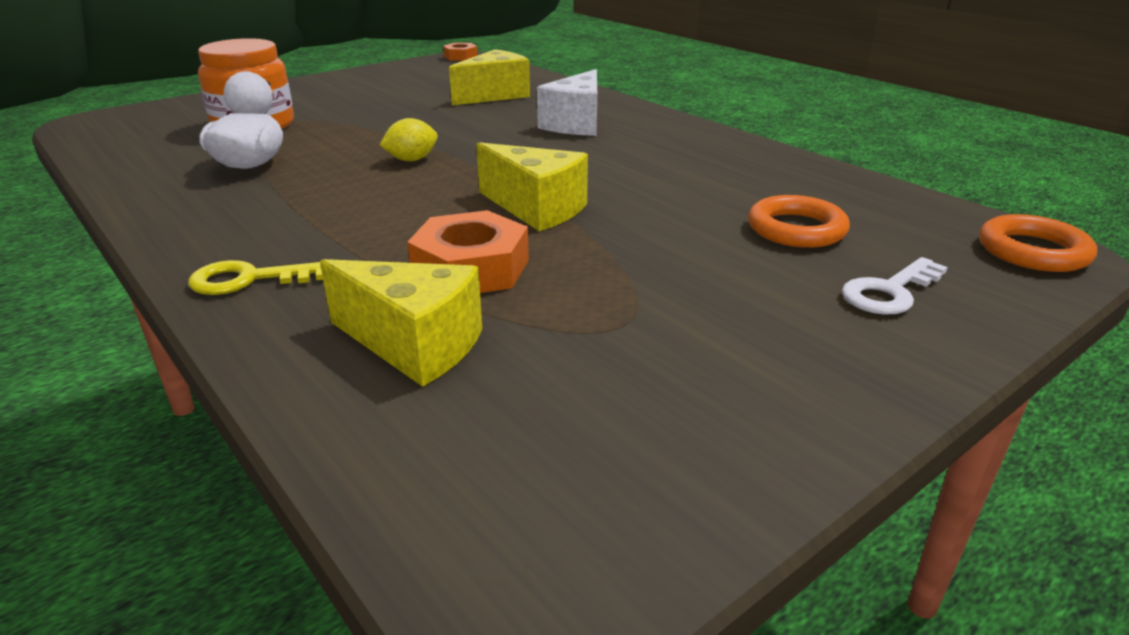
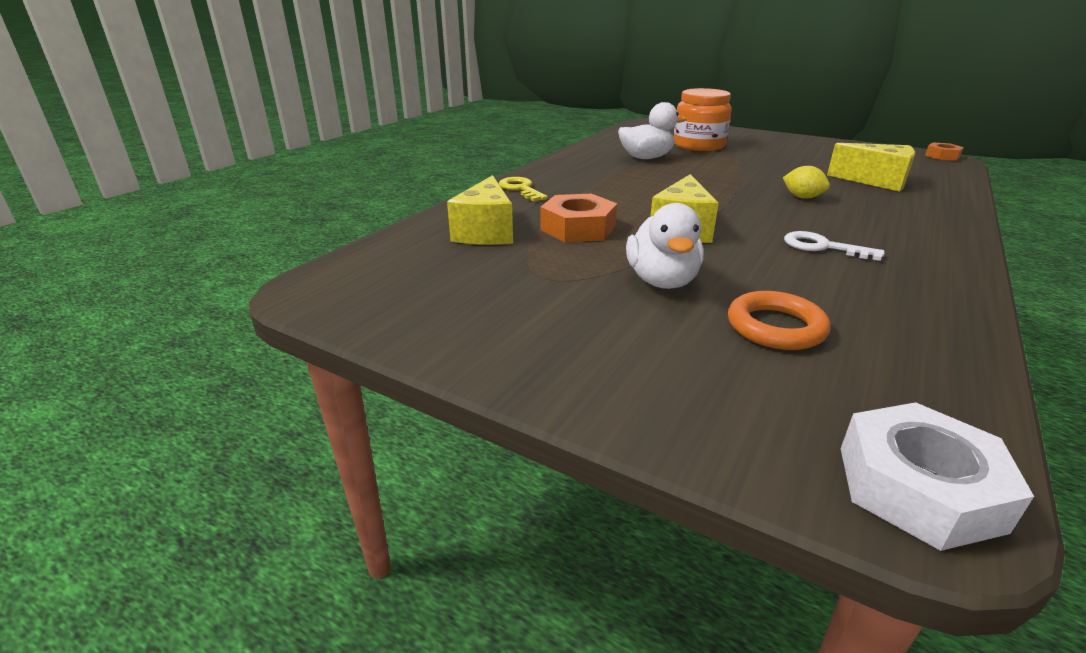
camera: 70 degrees right, 0 degrees up
yellow lemon [380,118,438,161] -> yellow lemon moved to [783,166,830,199]
white cheese [537,69,597,136] -> none
white key [842,257,948,315] -> white key moved to [784,231,885,261]
orange ring [979,214,1097,272] -> white nut [841,402,1034,551]
none -> white duck [626,203,704,289]

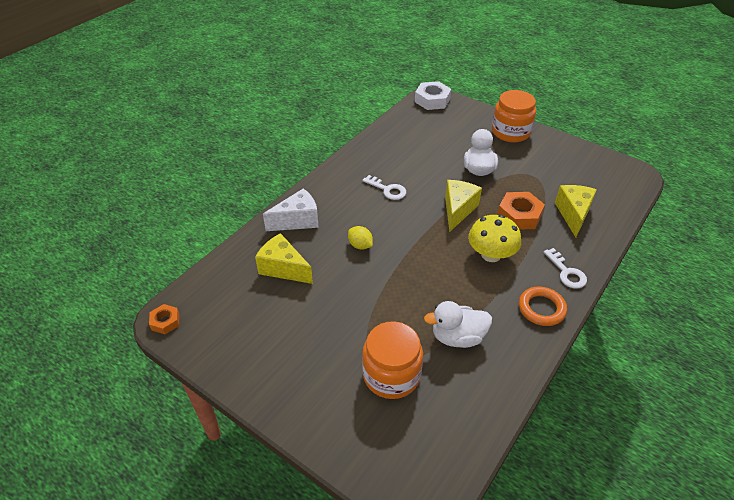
camera: 175 degrees left, 15 degrees up
yellow key [499,177,548,201] -> white key [544,248,587,288]
orange ring [728,291,831,350] -> orange ring moved to [519,287,567,326]
none -> white cheese [263,188,319,231]
none -> yellow mushroom [468,215,521,262]
none -> orange jar [492,90,536,142]

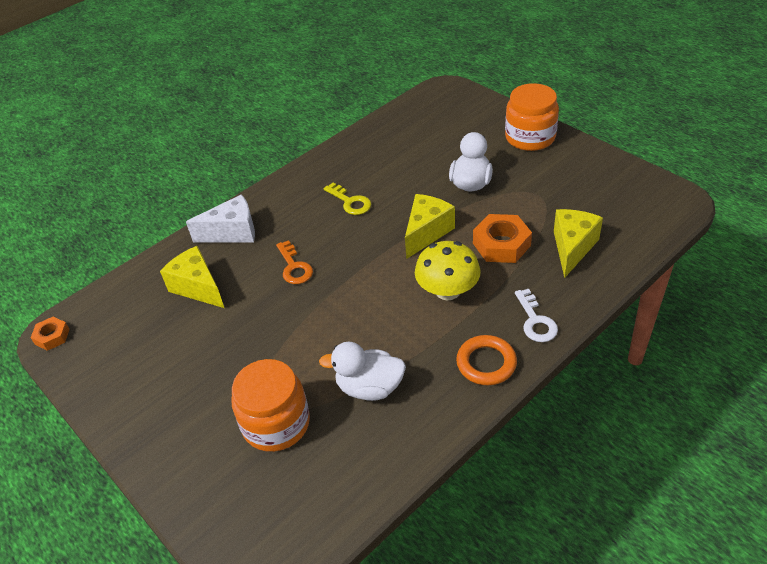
camera: 15 degrees right, 0 degrees up
yellow lemon [348,226,373,250] -> orange key [276,240,313,284]
white key [362,175,406,200] -> yellow key [324,183,371,215]
white nut [415,81,451,110] -> none

